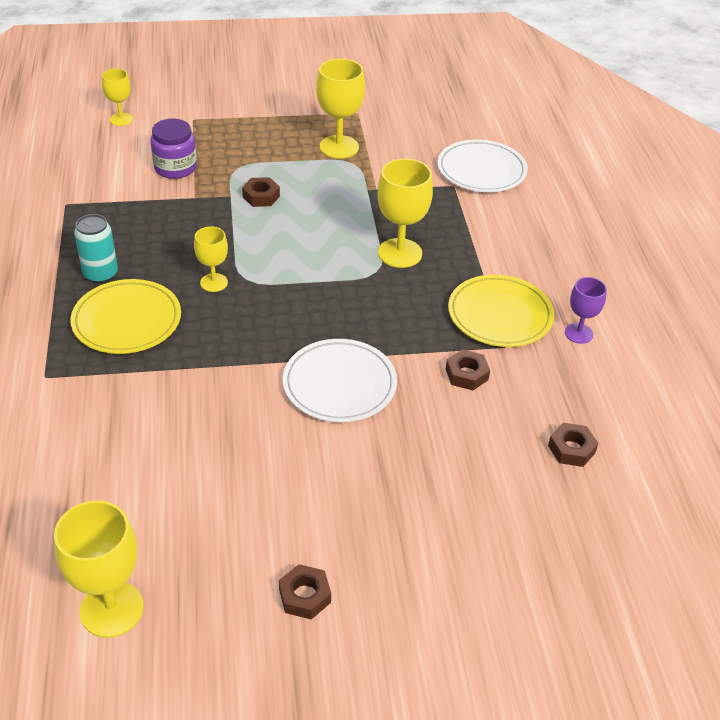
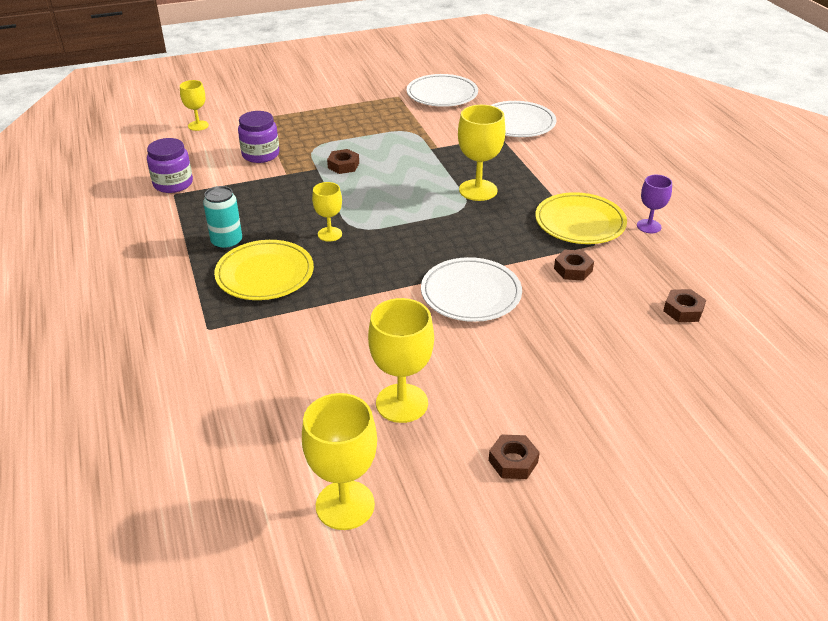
camera: 10 degrees left, 5 degrees down
yellow goblet [316,59,365,159] -> yellow goblet moved to [368,298,434,423]
none -> purple jar [147,138,193,193]
none -> white plate [407,74,478,107]

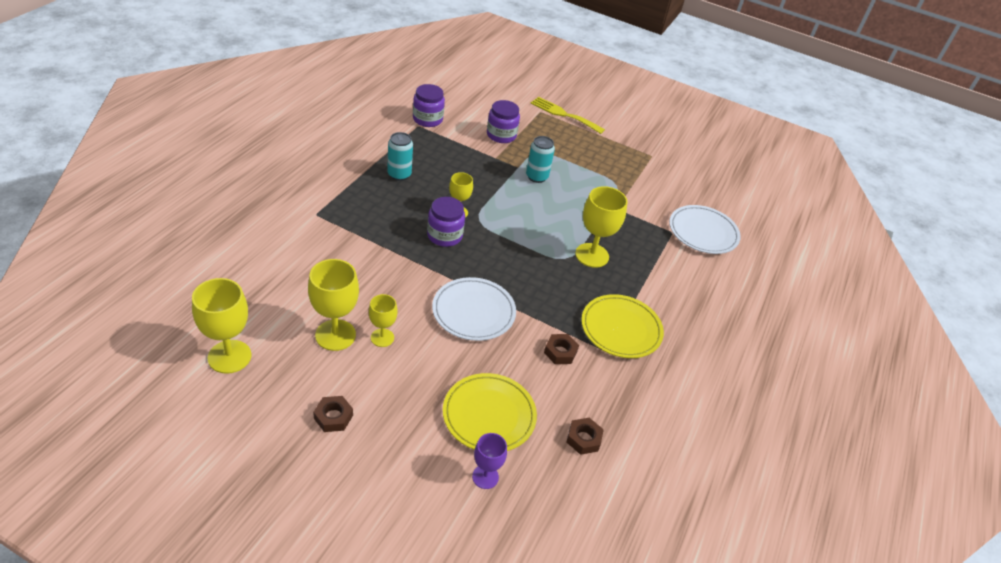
camera: 40 degrees right, 5 degrees up
yellow goblet [180,80,209,131] -> yellow goblet moved to [369,294,397,347]
yellow plate [214,240,314,300] -> yellow plate moved to [443,373,537,451]
brown nut [327,149,359,174] -> turquoise can [526,136,555,183]
white plate [407,74,478,107] -> none
purple goblet [637,175,672,233] -> purple goblet moved to [472,433,507,489]
none -> purple jar [427,197,465,247]
none -> yellow fork [530,97,605,134]

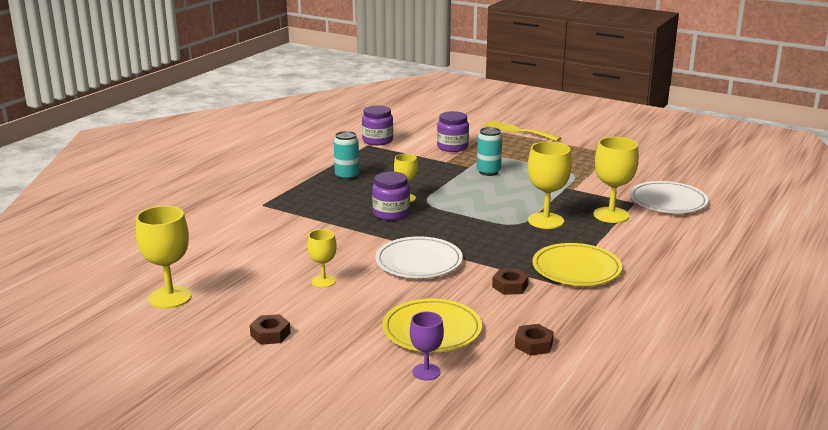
camera: 10 degrees right, 20 degrees down
yellow goblet [308,259,359,351] -> yellow goblet moved to [593,137,639,223]

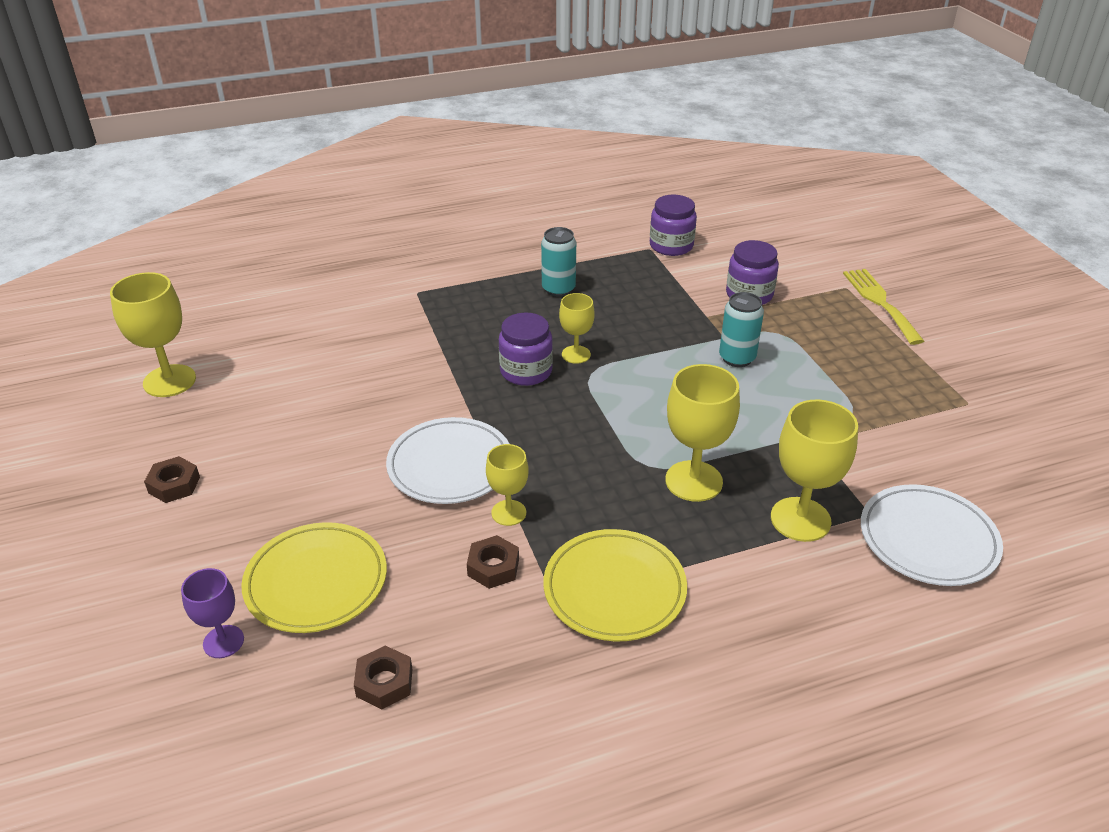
camera: 40 degrees right, 15 degrees up
yellow goblet [308,229,337,288] -> yellow goblet moved to [486,444,529,526]

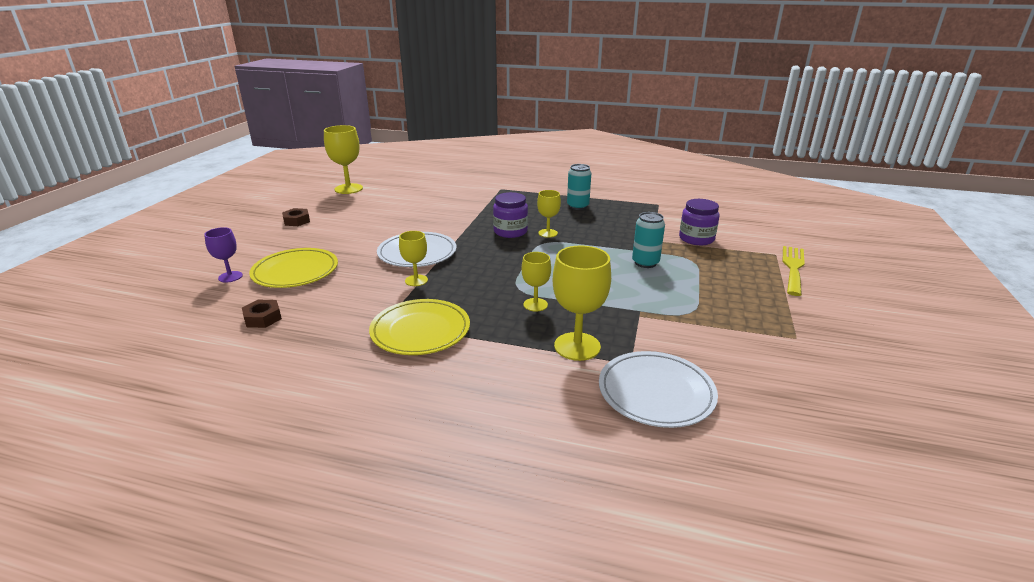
camera: 35 degrees right, 10 degrees down
brown nut [467,535,519,589] -> none
purple jar [650,195,697,256] -> none
yellow goblet [665,364,740,502] -> yellow goblet [522,252,551,312], size x0.59

